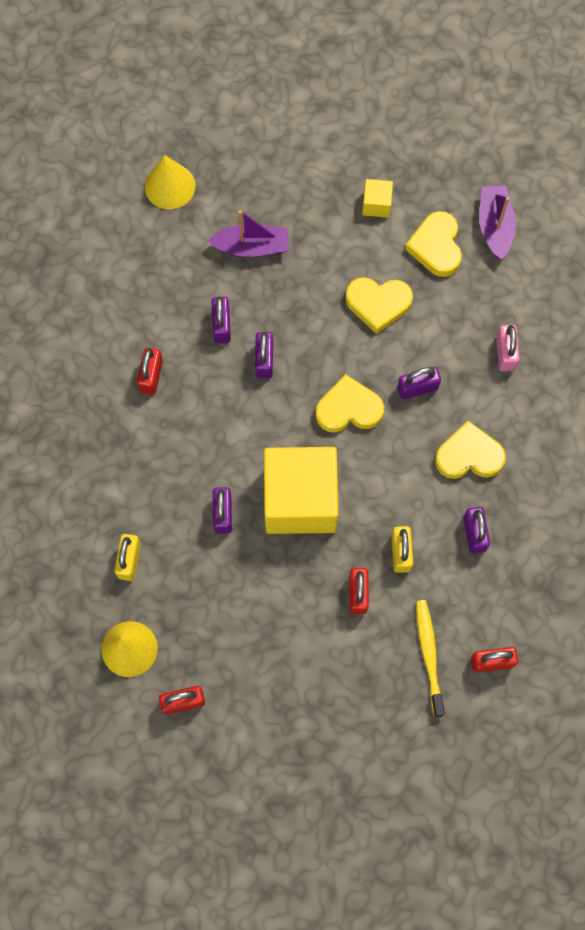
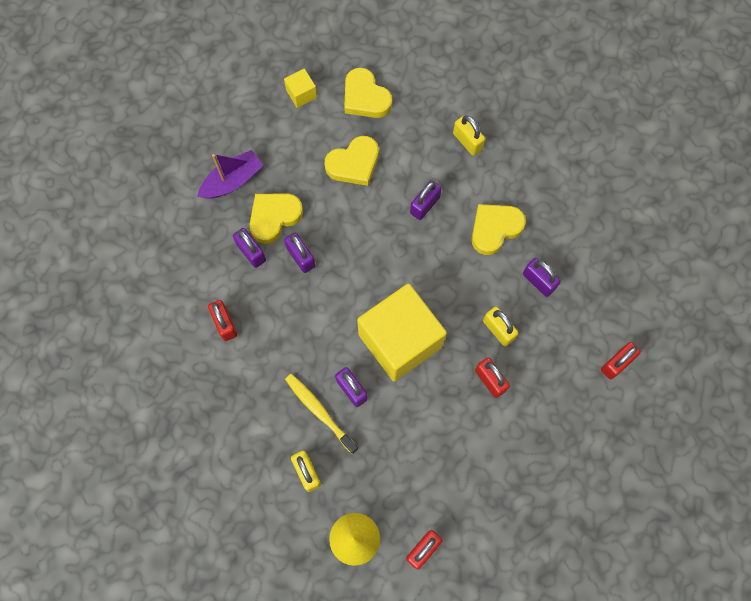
camera: 35 degrees left, 0 degrees up
yellow cone [145,155,196,210] -> none
yellow heart [316,374,384,433] -> yellow heart moved to [250,194,303,244]
yellow toothbrush [416,600,445,717] -> yellow toothbrush moved to [285,374,358,454]
purple boat [479,185,516,260] -> none
pink padlock [496,325,520,371] -> yellow padlock [453,115,485,156]

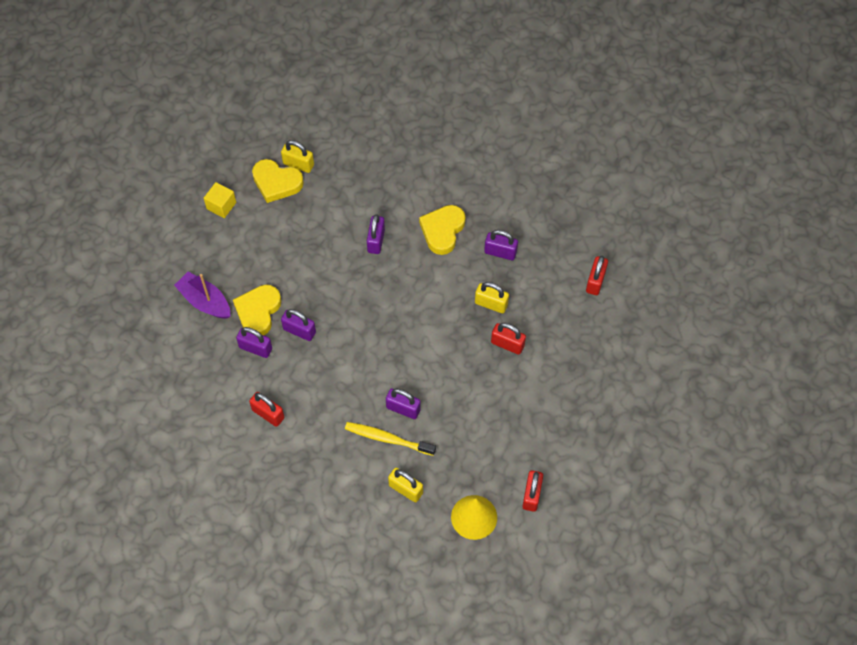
camera: 30 degrees left, 10 degrees down
purple boat [197,150,263,198] -> purple boat turned 75 degrees counterclockwise [174,272,230,319]
yellow heart [325,136,379,186] -> none
yellow cube [357,284,447,382] -> none
yellow padlock [453,115,485,156] -> yellow padlock moved to [281,140,314,173]

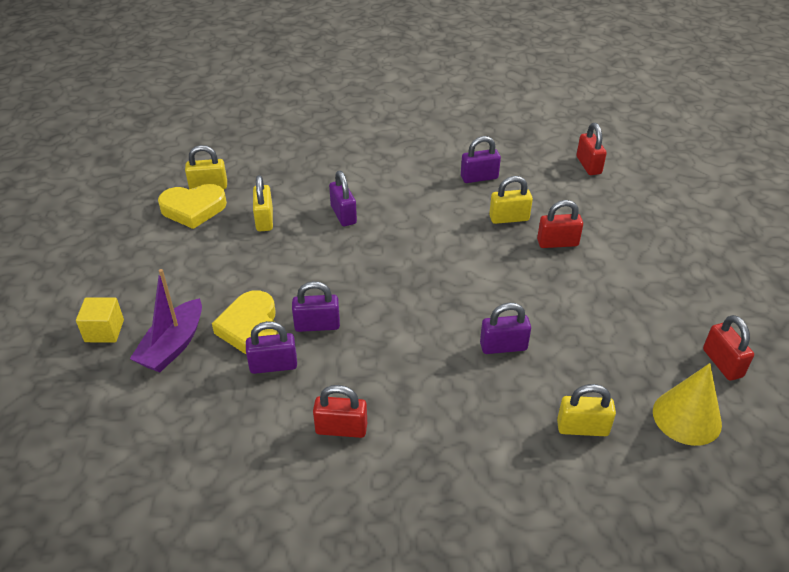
camera: 30 degrees left, 20 degrees down
purple boat [174,272,230,319] -> purple boat turned 75 degrees counterclockwise [130,269,202,372]
yellow cube [204,182,236,218] -> yellow cube moved to [76,298,124,342]
yellow toothbrush [345,422,436,456] -> none
yellow heart [419,205,465,255] -> none
none -> yellow padlock [253,175,273,231]

